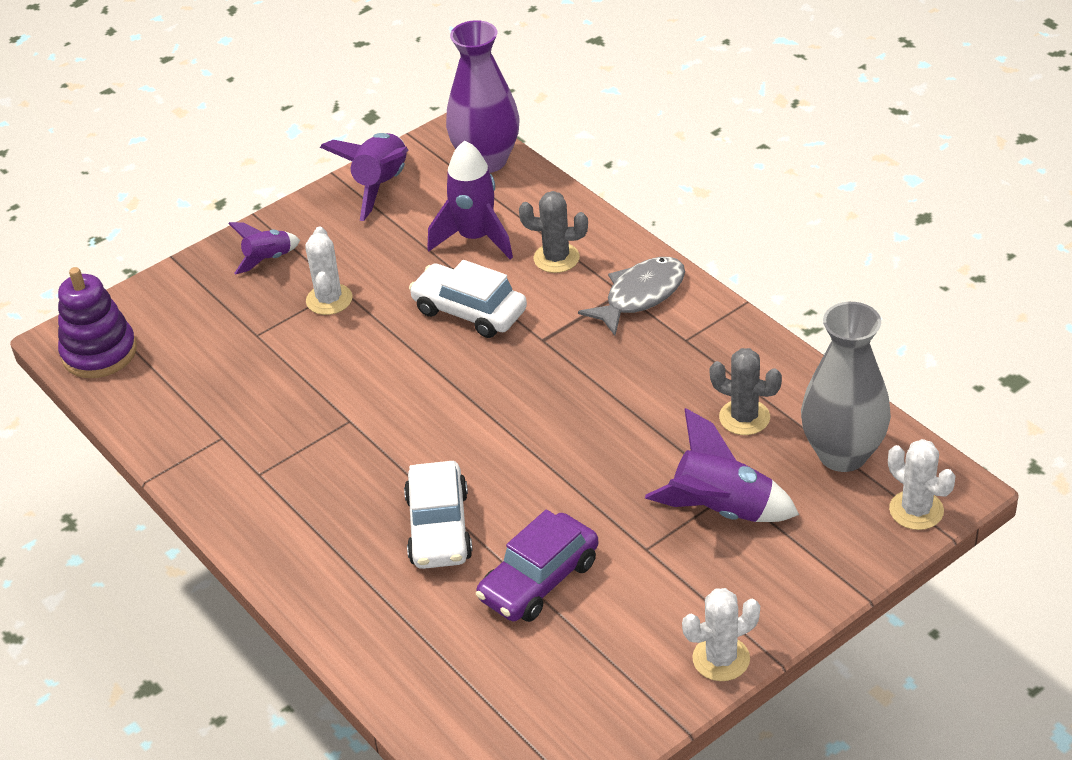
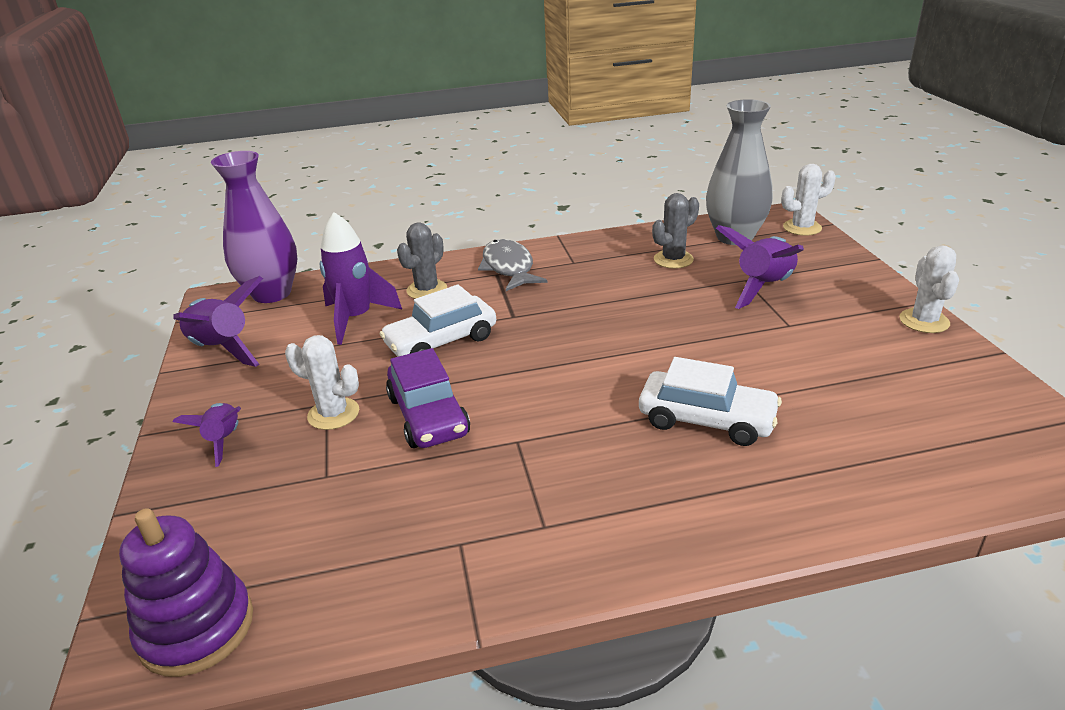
camera: 65 degrees left, 10 degrees down
purple car [476,510,598,622] -> purple car moved to [386,348,470,448]

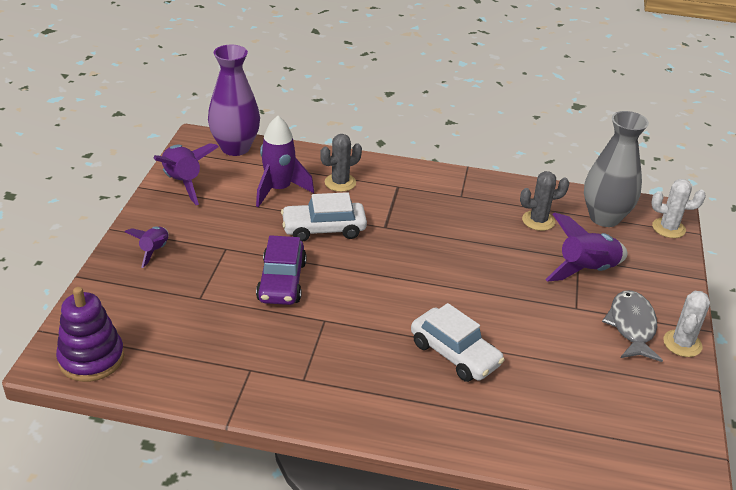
camera: 20 degrees right, 5 degrees up
white cactus [285,335,359,430] -> none
grey fish [478,239,547,291] -> grey fish moved to [602,290,663,362]

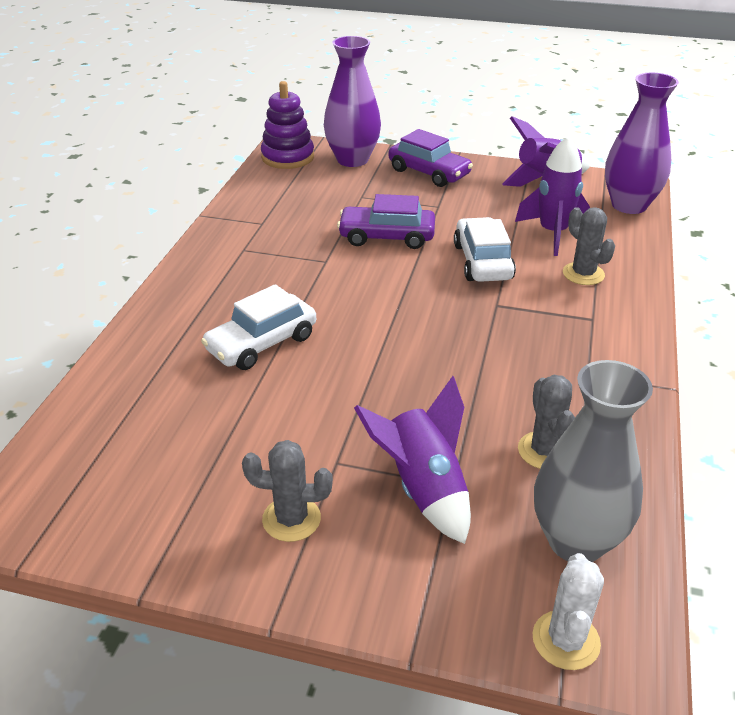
camera: 95 degrees right, 0 degrees up
purple rocket [125,226,169,268] -> purple car [389,129,473,187]
grey fish [602,290,663,362] -> grey cactus [242,440,333,542]
white cactus [663,291,710,357] -> none
none -> purple vase [324,36,381,167]

